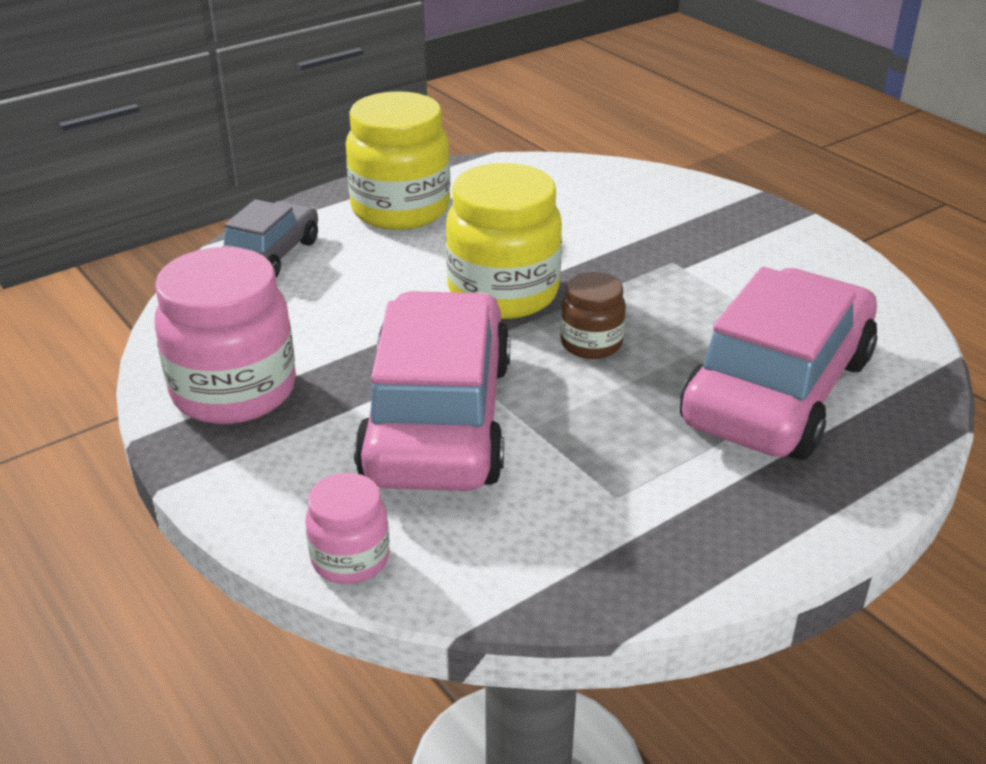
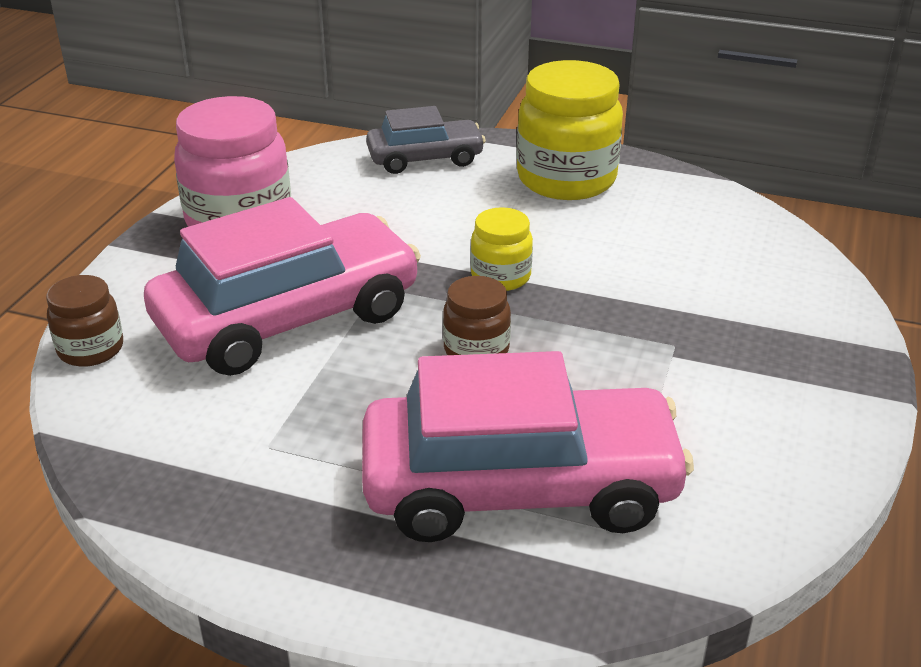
camera: 55 degrees right, 0 degrees up
pink jar [305,473,389,584] -> brown jar [46,275,123,367]
yellow jar [446,163,562,319] -> yellow jar [470,207,533,291], size x0.53

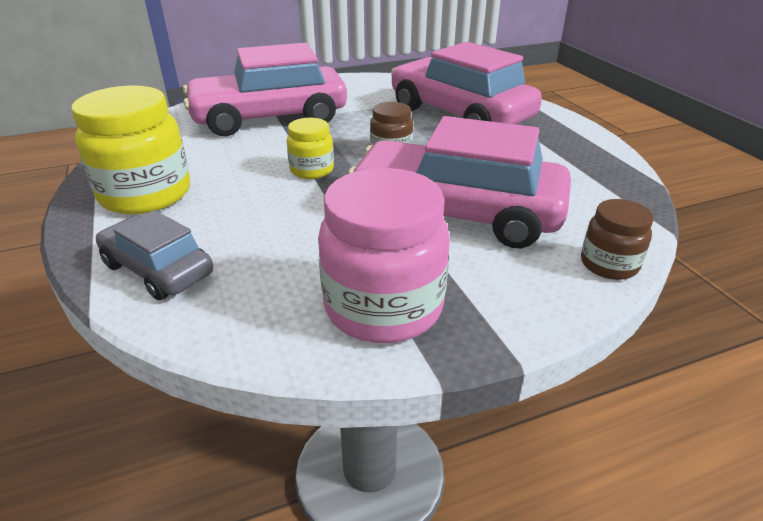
camera: 130 degrees left, 0 degrees up
none -> pink car [183,43,347,136]

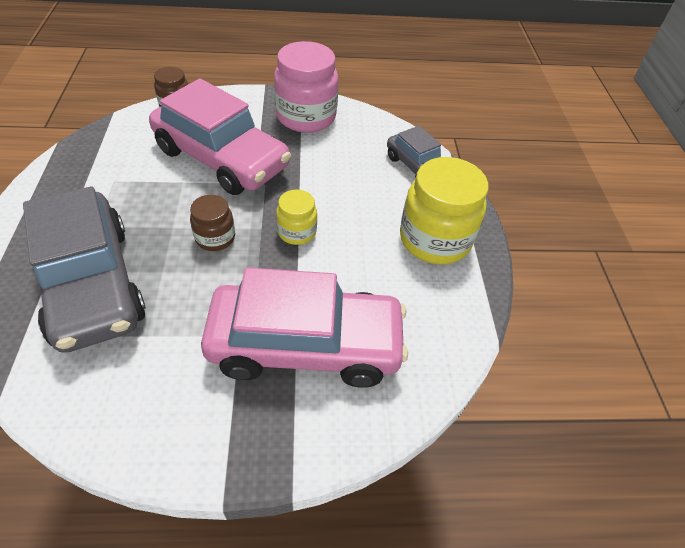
camera: 165 degrees left, 15 degrees up
pink car [391,42,542,125] -> grey car [23,186,146,353]

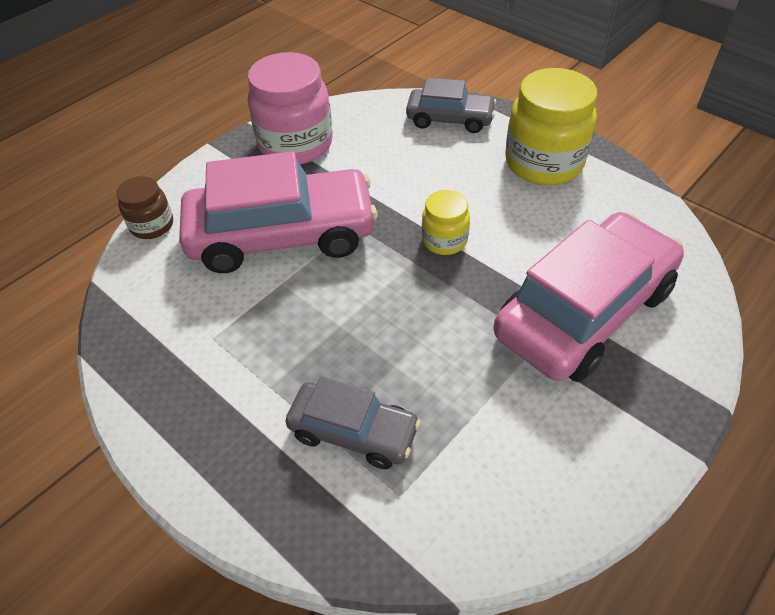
camera: 40 degrees left, 0 degrees up
grey car [23,186,146,353] -> grey car [286,376,421,469], size x0.54
brown jar [190,195,235,251] -> none

